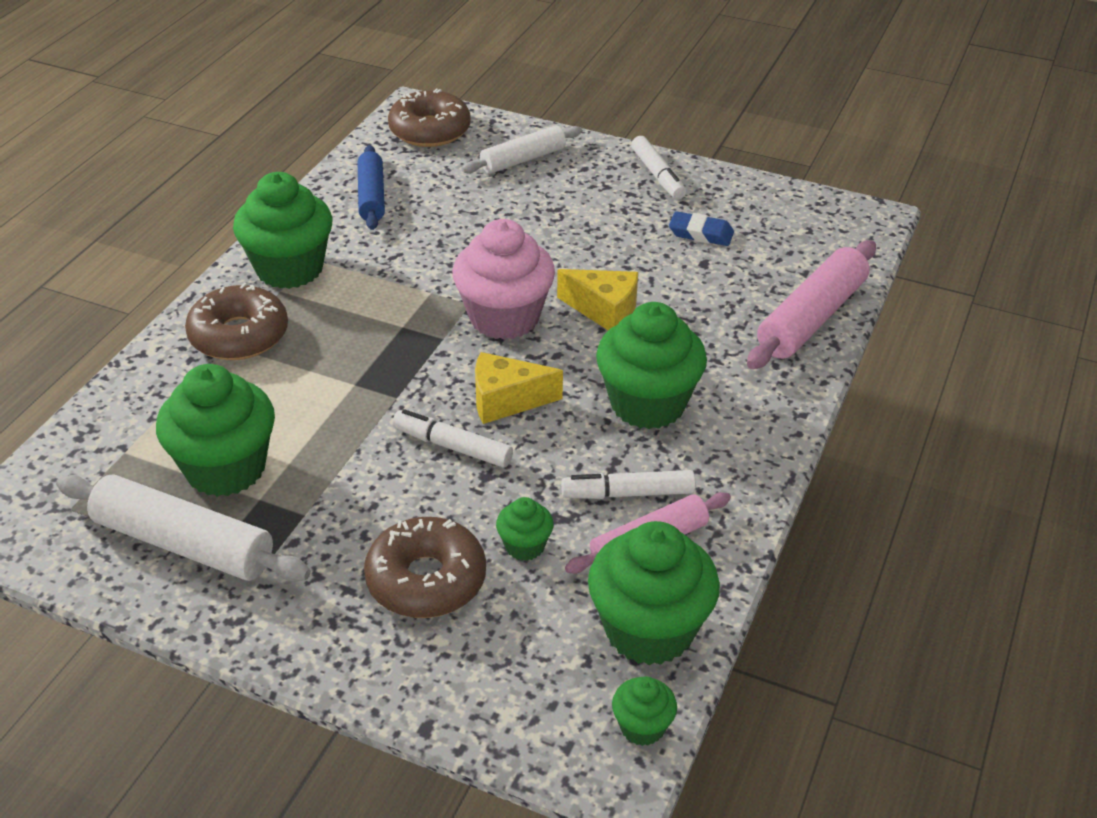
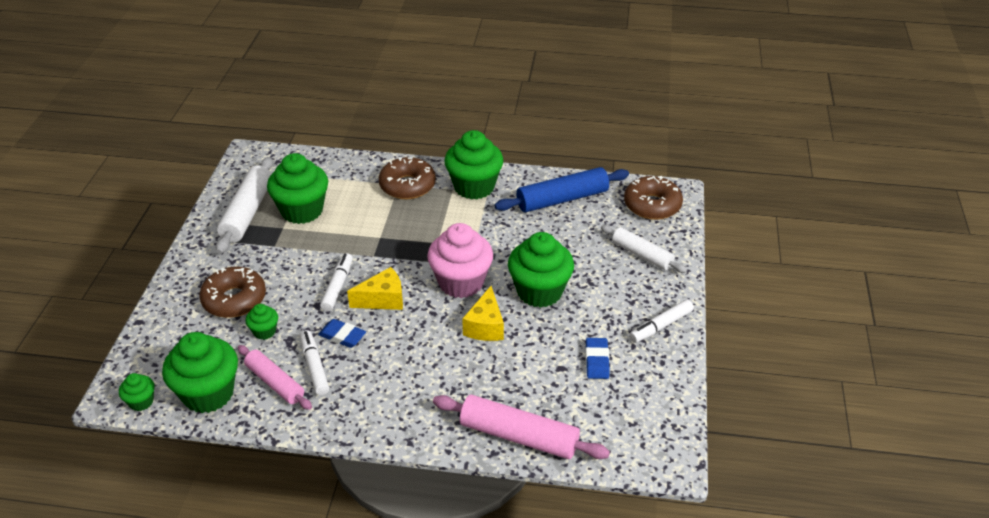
camera: 75 degrees right, 0 degrees up
blue rolling pin [358,145,385,230] -> blue rolling pin [495,167,629,212], size x1.52
yellow cheese [475,352,563,424] -> yellow cheese turned 90 degrees clockwise [347,267,403,310]
green cupcake [596,302,707,429] -> green cupcake moved to [508,232,574,308]
none -> blue eraser [318,319,366,348]

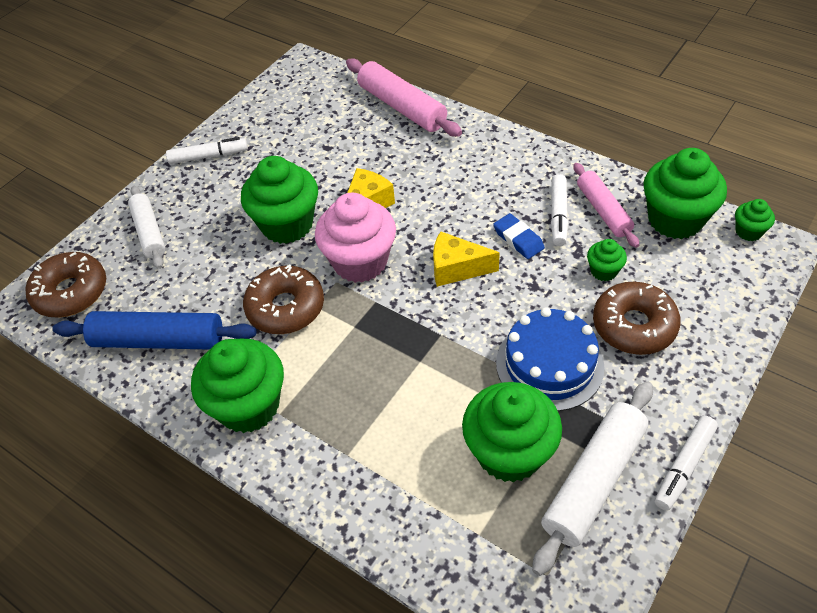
camera: 150 degrees left, 10 degrees up
white marker [320,253,353,311] -> white marker moved to [655,416,718,511]
brown donut [379,157,436,200] -> brown donut moved to [243,264,324,334]
blue eraser [586,338,610,379] -> none
none -> blue cake [496,307,605,411]

